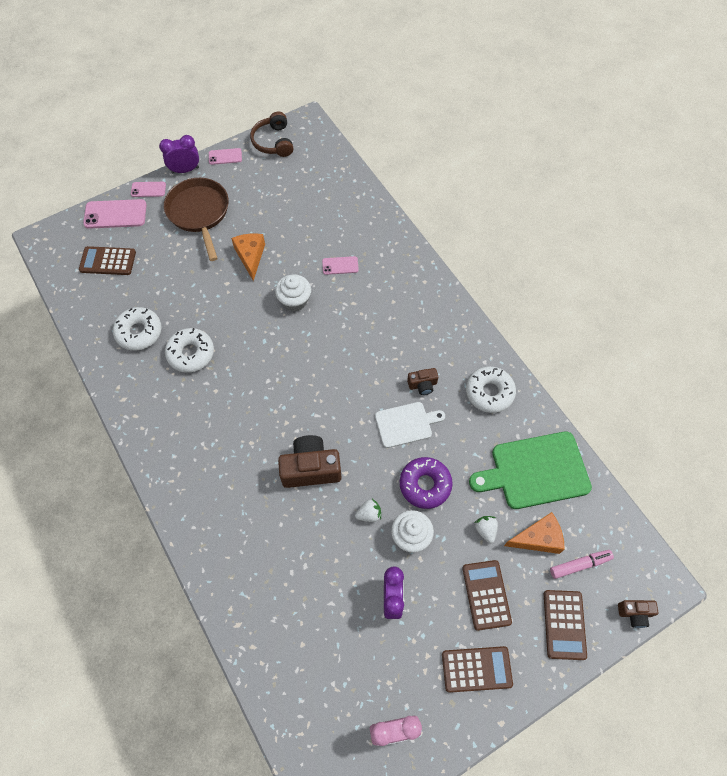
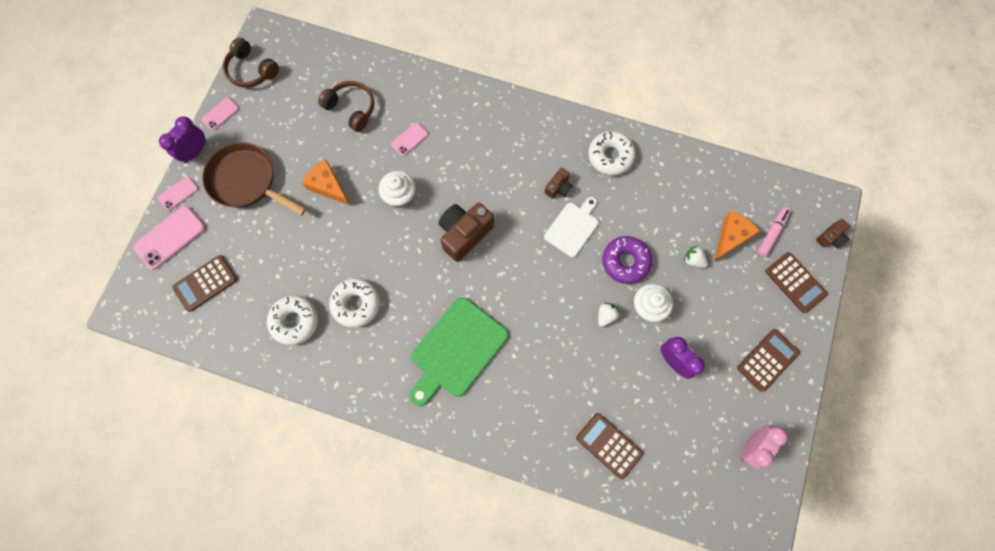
camera: 40 degrees left, 10 degrees up
brown camera [278,435,342,488] -> brown camera moved to [438,202,494,262]
brown calculator [462,560,512,631] -> brown calculator moved to [576,413,643,479]
green cutting board [469,431,592,509] -> green cutting board moved to [409,297,508,406]
none -> brown headphones [318,81,374,132]

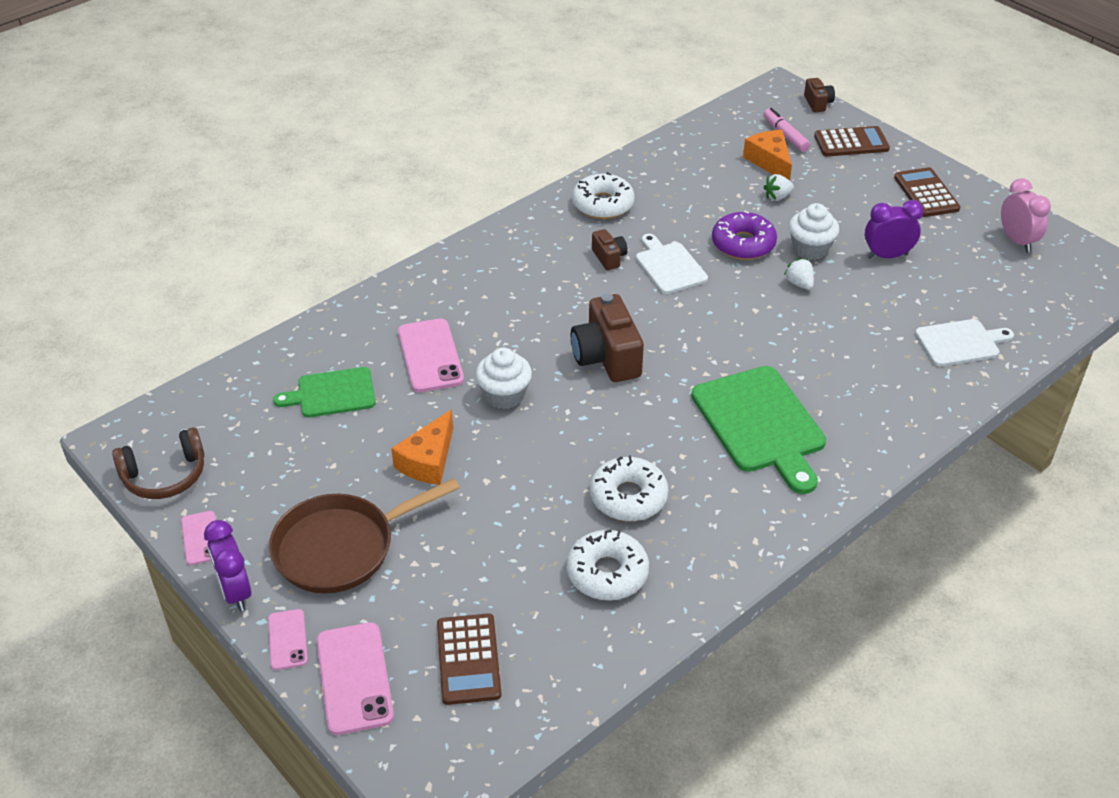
camera: 60 degrees left, 30 degrees down
orange cheese [302,159,350,205] -> orange cheese turned 45 degrees counterclockwise [391,409,453,485]
brown headphones [318,81,374,132] -> green cutting board [273,367,376,417]
pink phone [391,122,428,156] -> pink phone [398,318,464,392], size x1.75
brown calculator [576,413,643,479] -> white cutting board [915,319,1014,366]

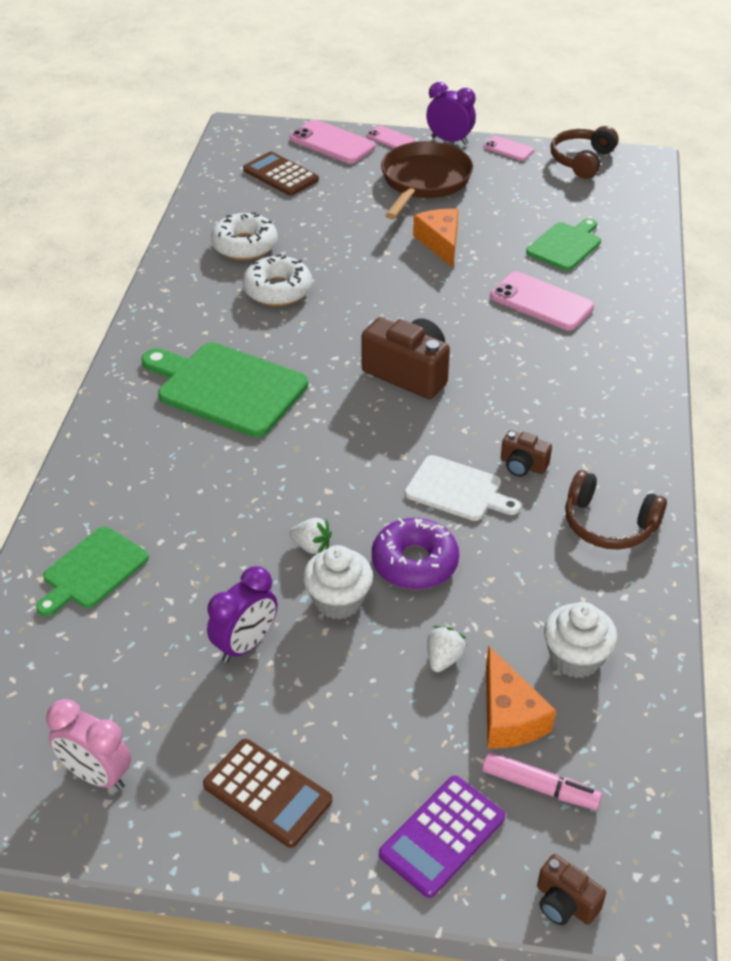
camera: 140 degrees right, 0 degrees up
white cupcake [475,348,532,409] -> white cupcake moved to [544,602,617,678]
white donut [572,172,635,219] -> brown headphones [565,470,667,549]
orange cheese [743,130,792,181] -> orange cheese turned 45 degrees clockwise [486,646,556,749]
brown calculator [814,126,890,157] -> purple calculator [379,775,505,898]
white cutting board [915,319,1014,366] -> green cutting board [36,526,149,616]

